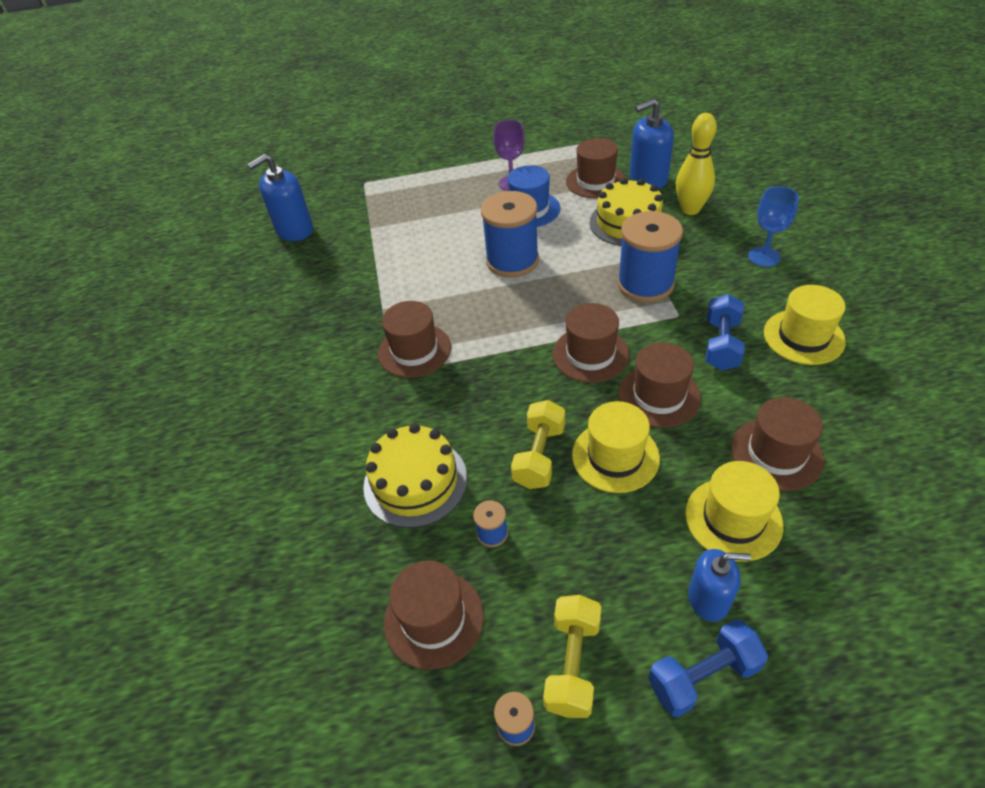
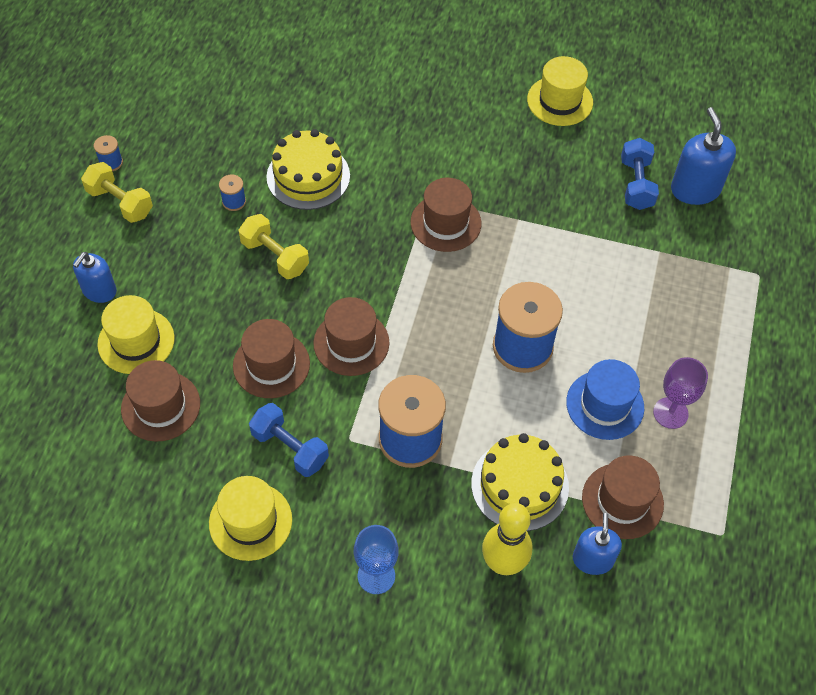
camera: 110 degrees right, 10 degrees up
brown hat [384,560,484,670] -> none
yellow hat [572,401,660,493] -> yellow hat moved to [527,56,593,126]
blue soap dispenser [630,99,674,189] -> blue soap dispenser [573,513,622,575], size x0.66
blue dumbbell [648,619,768,718] -> blue dumbbell moved to [621,138,659,210]

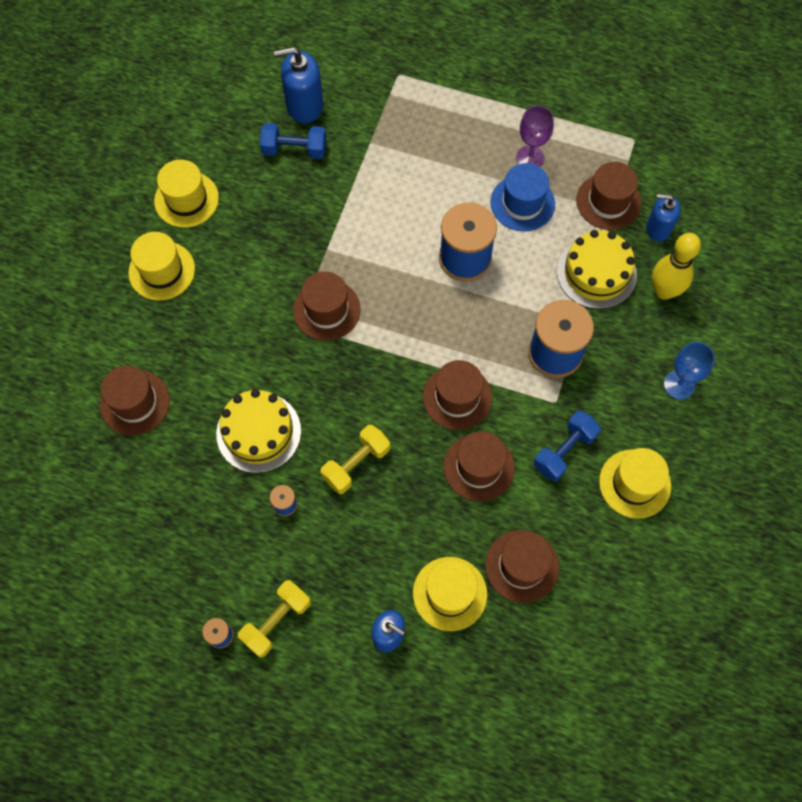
camera: 85 degrees left, 10 degrees up
none -> brown hat [100,366,170,436]
none -> yellow hat [128,232,195,301]

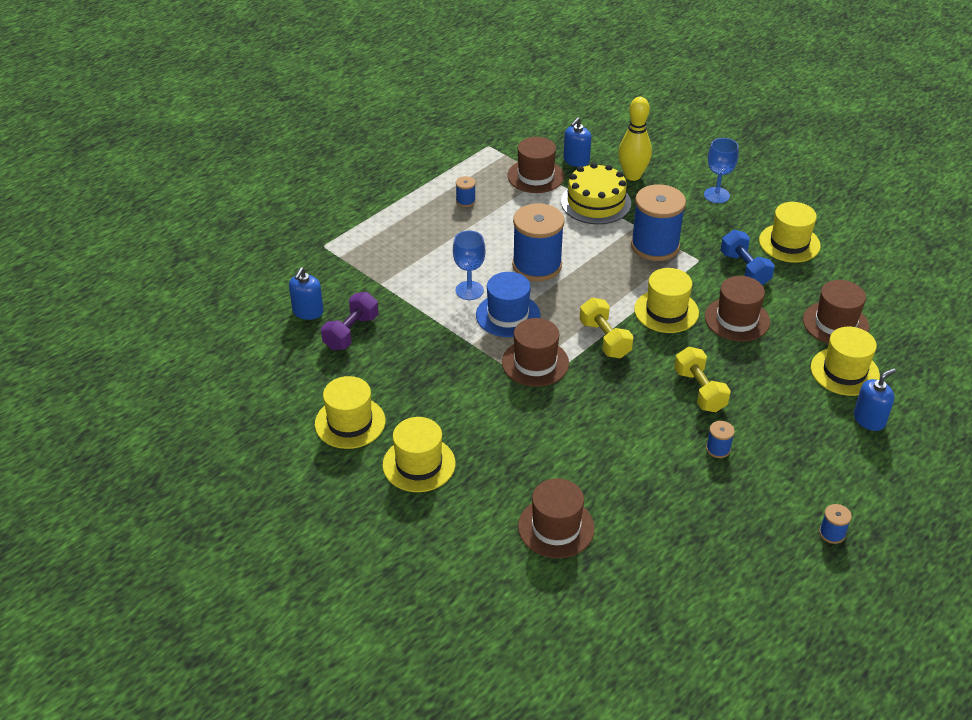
camera: 65 degrees left, 25 degrees down
yellow cake [216,389,301,473] -> none
yellow dumbbell [238,580,311,658] -> yellow dumbbell moved to [580,298,634,358]
blue dumbbell [260,123,326,159] -> purple dumbbell [321,292,379,350]
blue soap dispenser [274,47,323,123] -> blue soap dispenser [289,267,324,320], size x0.66
brown hat [423,360,492,430] -> yellow hat [634,268,699,333]
blue hat [490,163,555,231] -> blue hat moved to [476,272,541,337]
purple goblet [516,106,554,167] -> blue spool [456,176,476,207]
none -> blue goblet [453,230,486,300]

